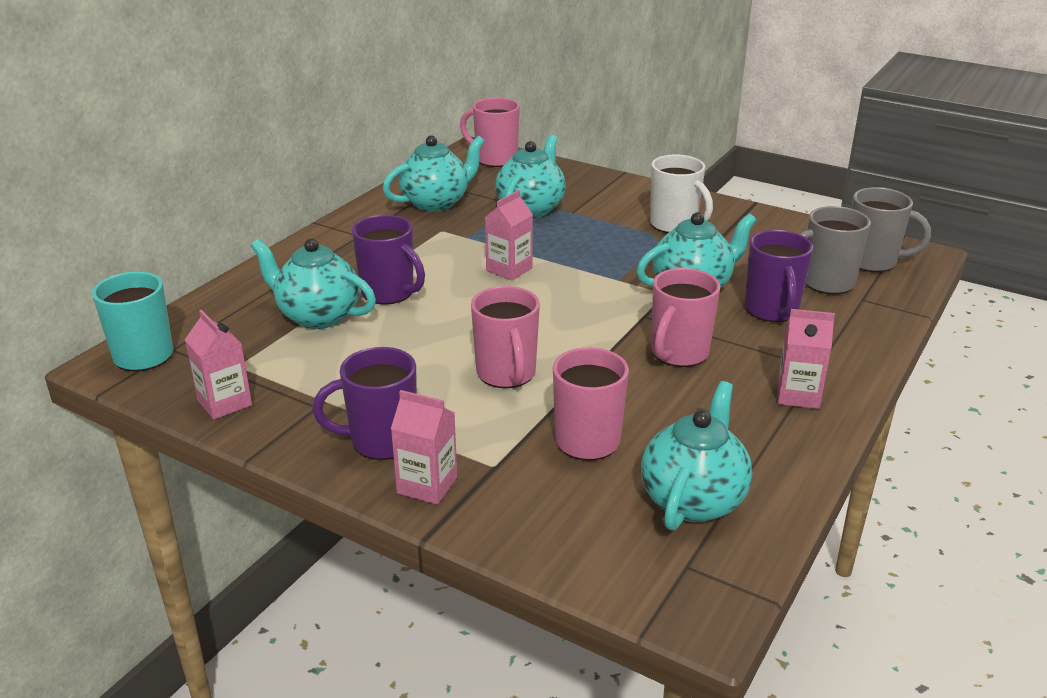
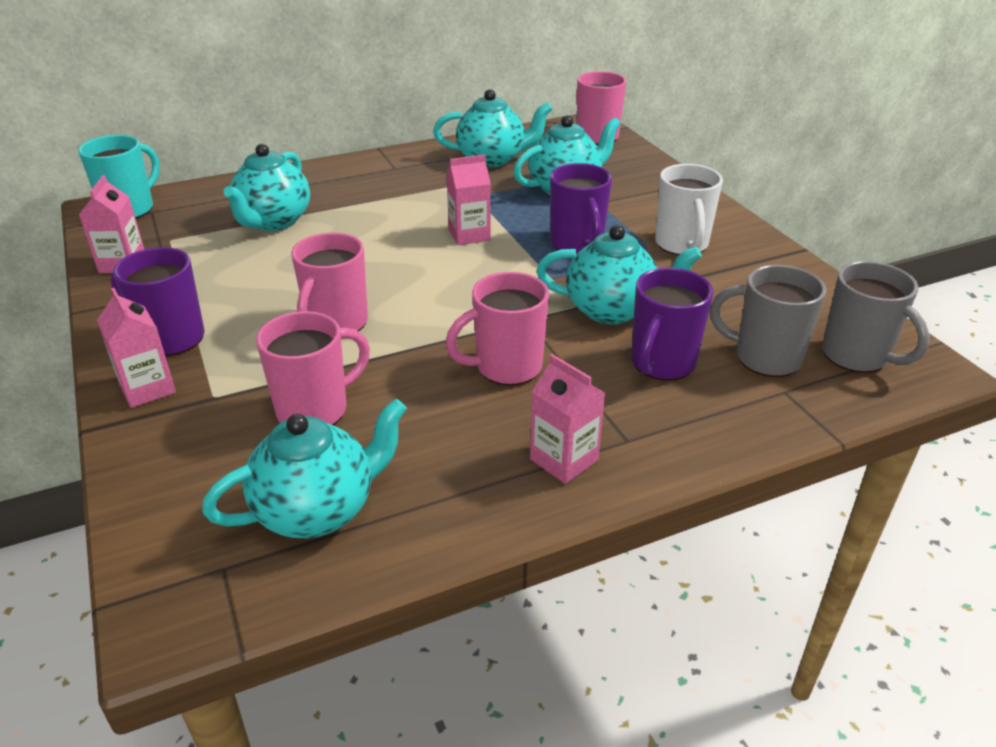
camera: 35 degrees right, 5 degrees up
turquoise teapot [251,238,376,329] -> turquoise teapot turned 135 degrees counterclockwise [224,144,310,231]
purple mug [352,215,425,305] -> purple mug moved to [550,163,612,254]

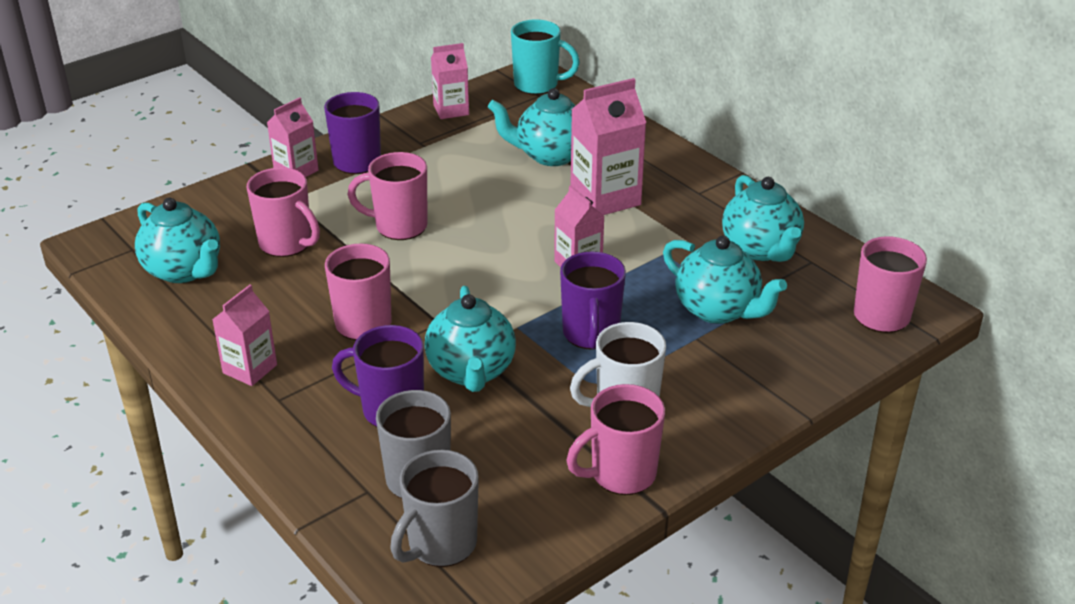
camera: 75 degrees right, 0 degrees up
purple mug [550,163,612,254] -> purple mug turned 60 degrees counterclockwise [560,252,626,350]
none -> pink mug [566,384,665,495]
none -> pink carton [571,78,646,215]

